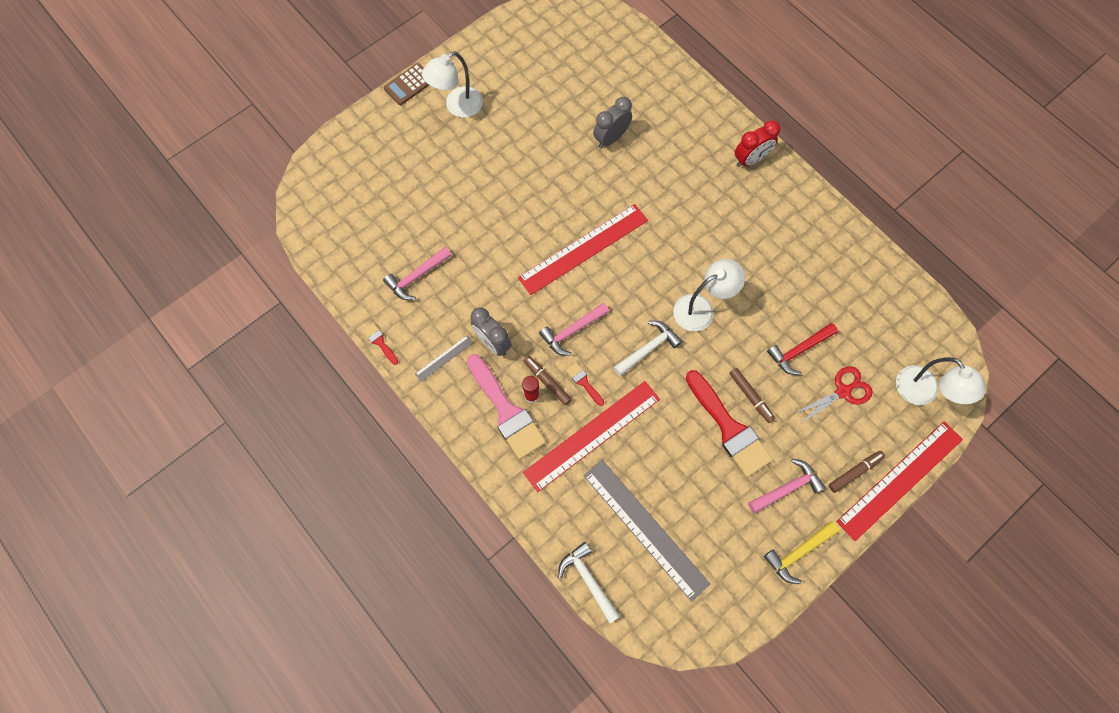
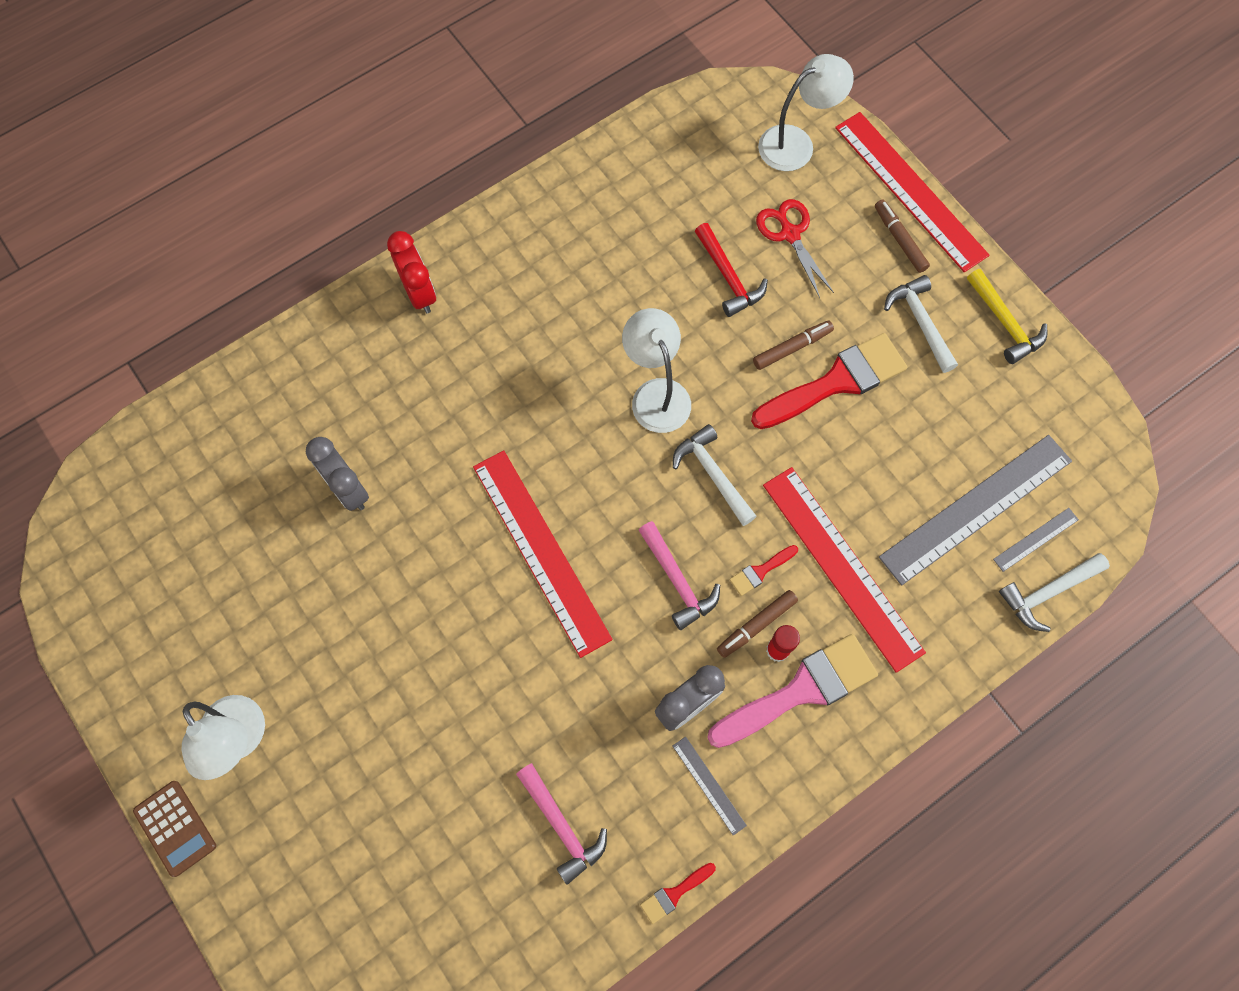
camera: 85 degrees left, 0 degrees up
pink hammer [748,459,826,513] -> white hammer [884,275,958,373]
none -> grey ruler [993,508,1079,572]

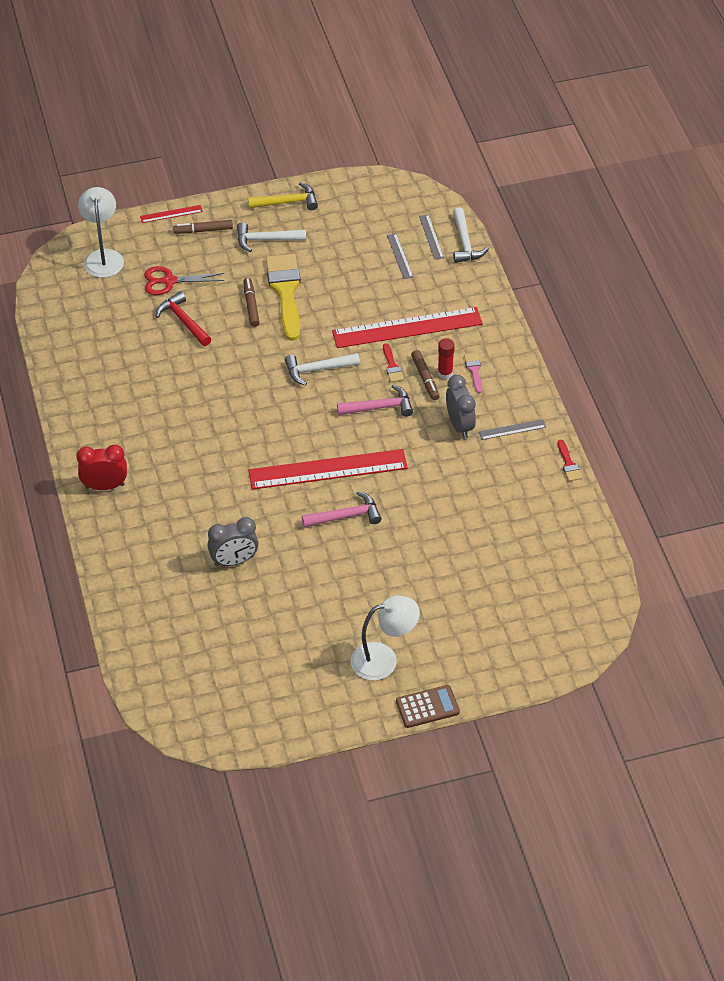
camera: 70 degrees left, 20 degrees down
pink hammer [516,763,607,885] -> pink hammer moved to [302,491,381,528]
white lamp [622,308,691,433] -> none
red hammer [695,223,768,317] -> red hammer turned 120 degrees counterclockwise [156,291,211,346]
pink brush [707,634,878,748] -> pink brush [464,353,482,393], size x0.44
red brush [751,333,907,429] -> yellow brush [266,254,300,341]
red ruler [835,112,990,272] -> red ruler [140,205,203,223], size x0.43
grey ruler [879,435,1072,585] -> grey ruler [387,233,413,279], size x0.43

